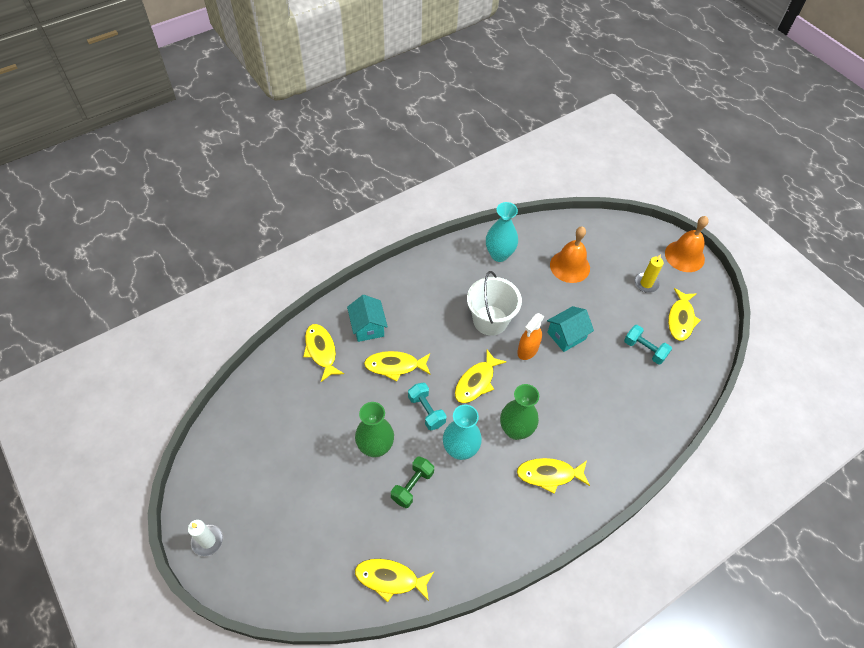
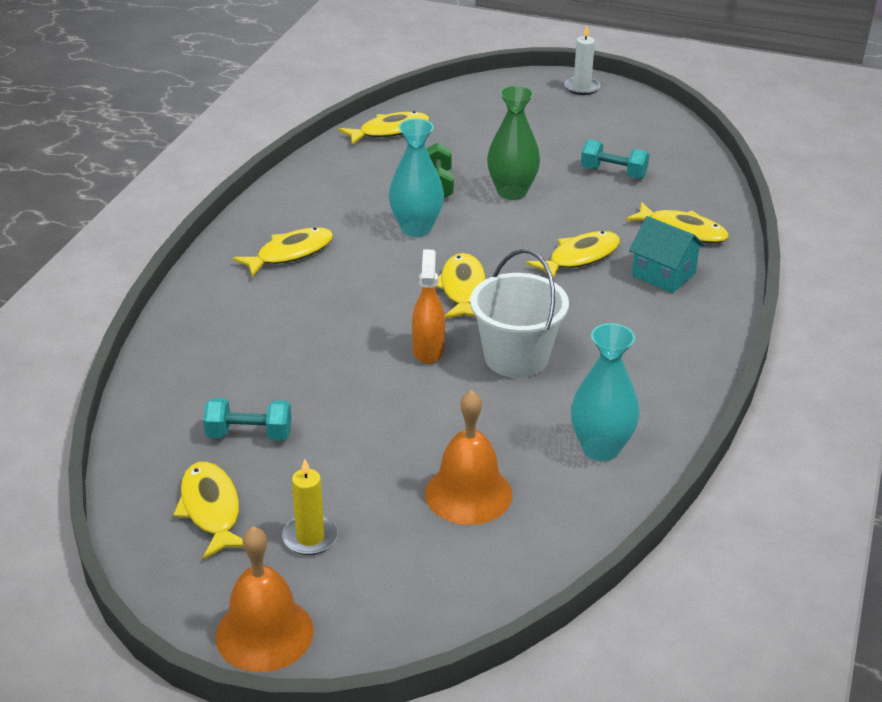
camera: 145 degrees right, 20 degrees down
turquoise dumbbell [408,383,447,430] -> turquoise dumbbell moved to [581,139,649,179]
green vase [500,384,539,440] -> none
turquoise house [547,306,594,352] -> none

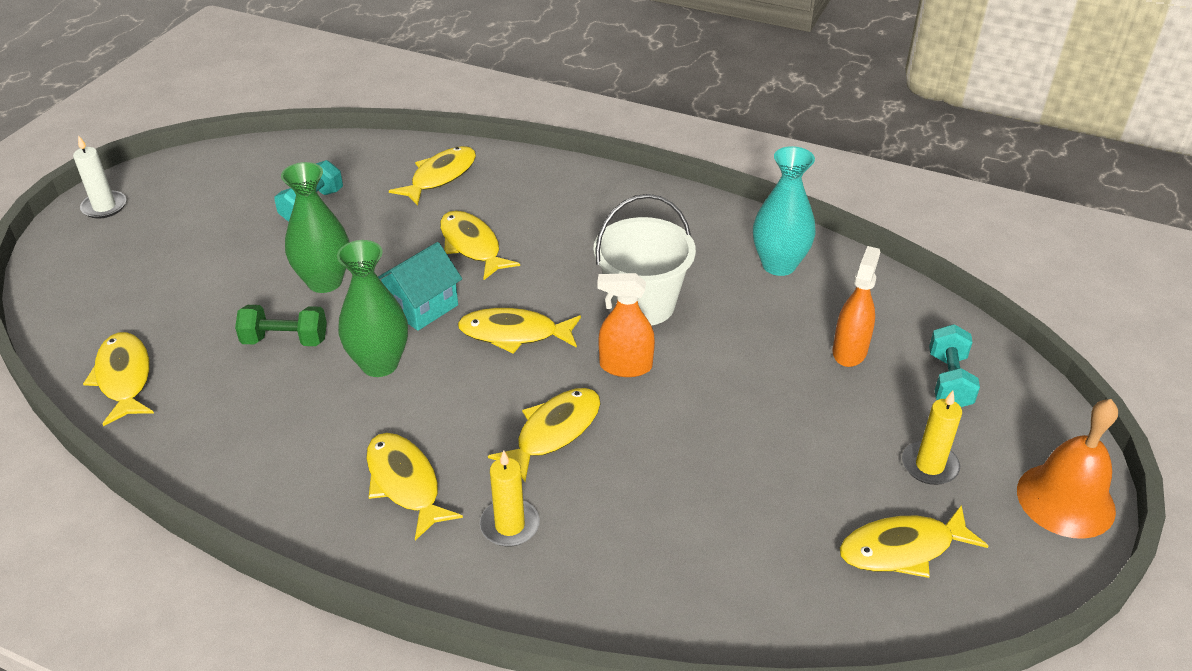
camera: 85 degrees left, 5 degrees up
turquoise dumbbell [203,398,292,441] -> turquoise dumbbell moved to [929,324,980,407]
turquoise vase [389,119,444,237] -> green vase [337,240,408,377]
orange bell [425,390,512,525] -> orange spray bottle [833,246,880,367]
turquoise house [629,216,705,293] -> turquoise house moved to [378,242,462,331]
none -> yellow candle [480,450,540,547]
none -> yellow fish [488,388,600,482]

